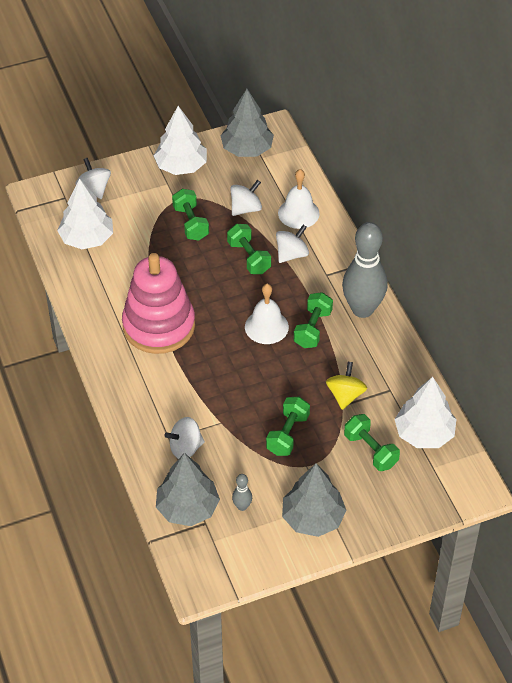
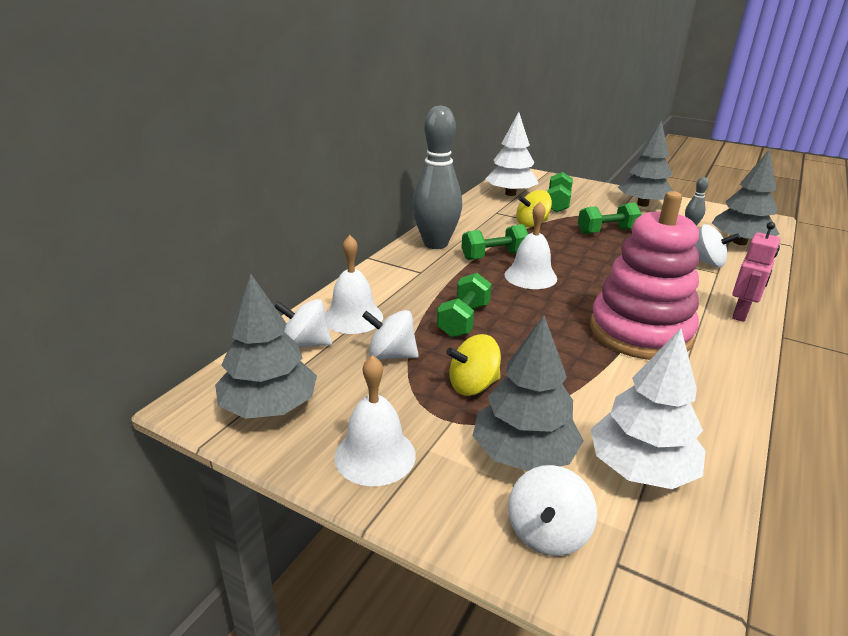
camera: 130 degrees left, 20 degrees down
white tree [154,106,207,175] -> white bell [334,355,416,486]
green dumbbell [172,189,209,241] -> yellow spinning top [446,334,501,396]
white spinning top [276,225,309,263] -> white spinning top moved to [274,299,332,348]
none -> grey tree [473,315,584,471]
none -> pink robot [732,222,780,322]

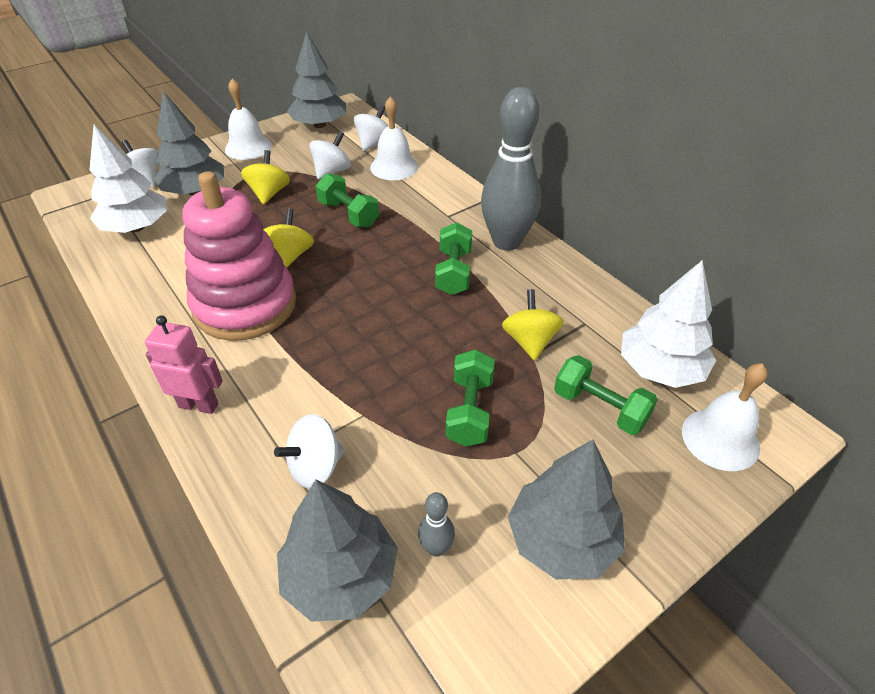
camera: 115 degrees right, 15 degrees up
white bell [504,201,557,289] -> white bell moved to [682,363,767,471]
pink robot [732,222,780,322] -> pink robot turned 135 degrees clockwise [145,315,223,414]
none -> yellow spinning top [263,208,314,267]

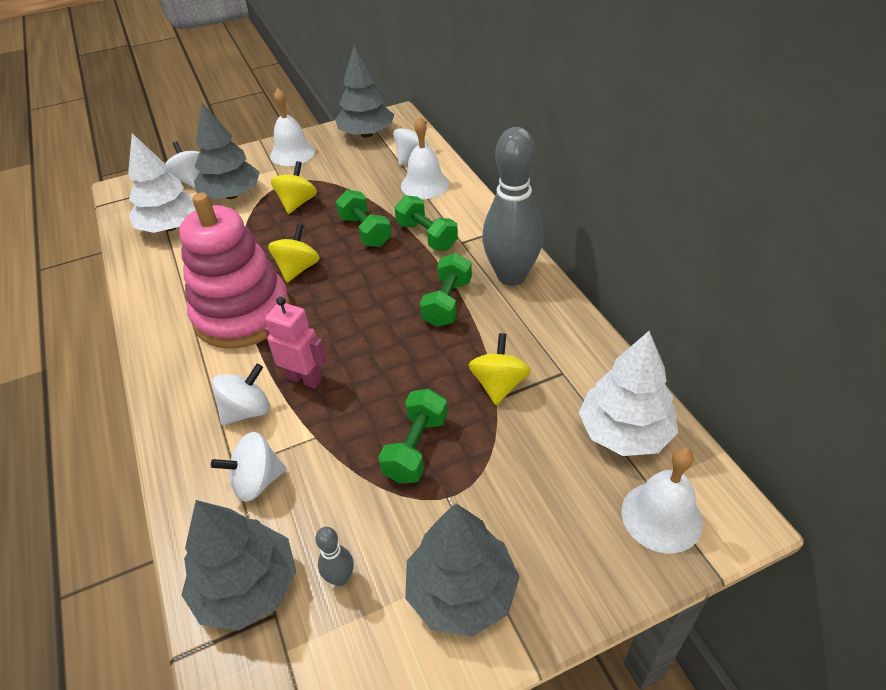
camera: 15 degrees right, 0 degrees up
pink robot [145,315,223,414] -> pink robot moved to [265,297,327,389]
white spinning top [309,131,351,179] -> white spinning top moved to [212,364,270,425]
green dumbbell [554,355,658,435] -> green dumbbell moved to [395,195,458,250]

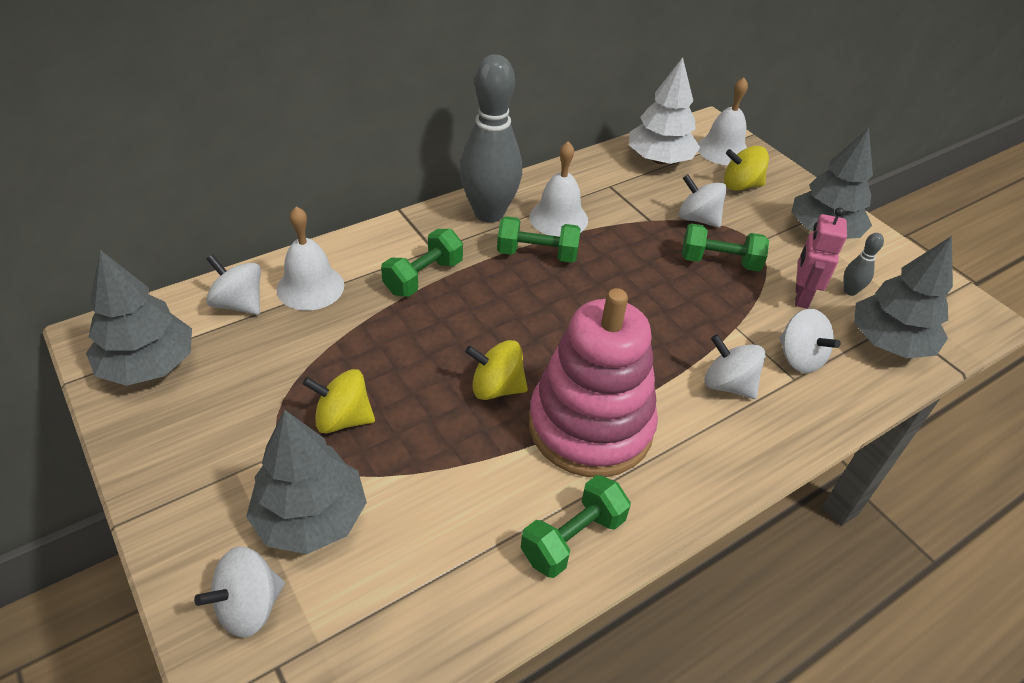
camera: 105 degrees left, 0 degrees up
white tree [128,133,196,233] -> none
pink robot [265,297,327,389] -> pink robot moved to [795,207,847,309]
white bell [270,88,316,166] -> white bell moved to [530,141,588,237]
green dumbbell [335,190,391,247] -> green dumbbell moved to [521,475,631,578]
yellow spinning top [469,333,531,405] -> yellow spinning top moved to [724,146,769,191]
none -> white spinning top [679,175,727,228]

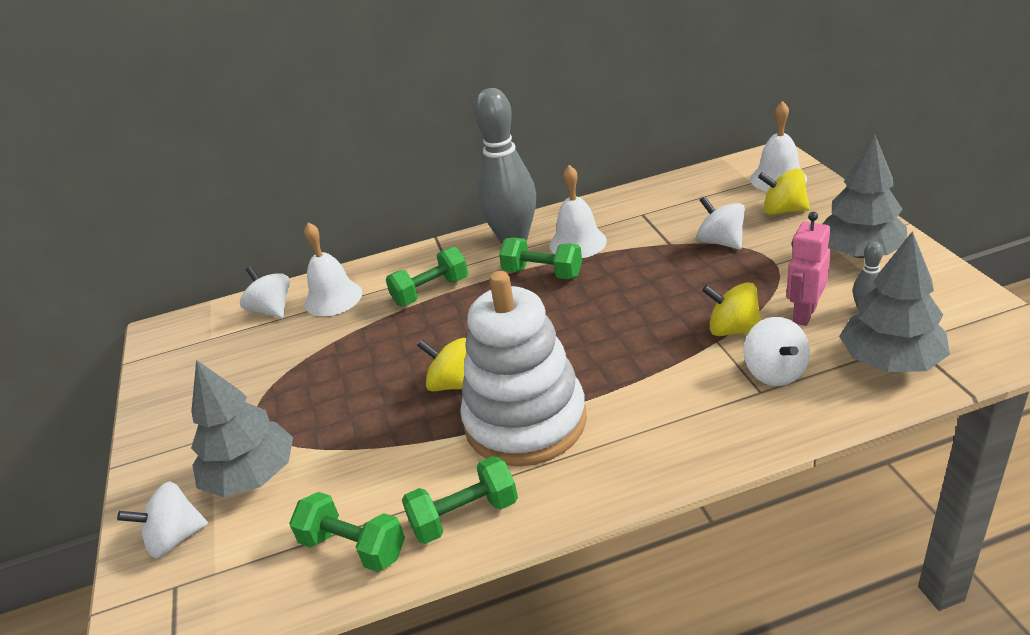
camera: 25 degrees right, 10 degrees down
grey tree [86,250,192,386] -> none
yellow spinning top [303,369,375,434] -> yellow spinning top moved to [702,282,761,336]
pink stacking toy [529,288,658,477] -> white stacking toy [460,271,587,466]
white tree [629,57,700,164] -> none
green dumbbell [682,223,769,272] -> green dumbbell moved to [289,492,405,572]
white spinning top [704,334,766,399] -> none

